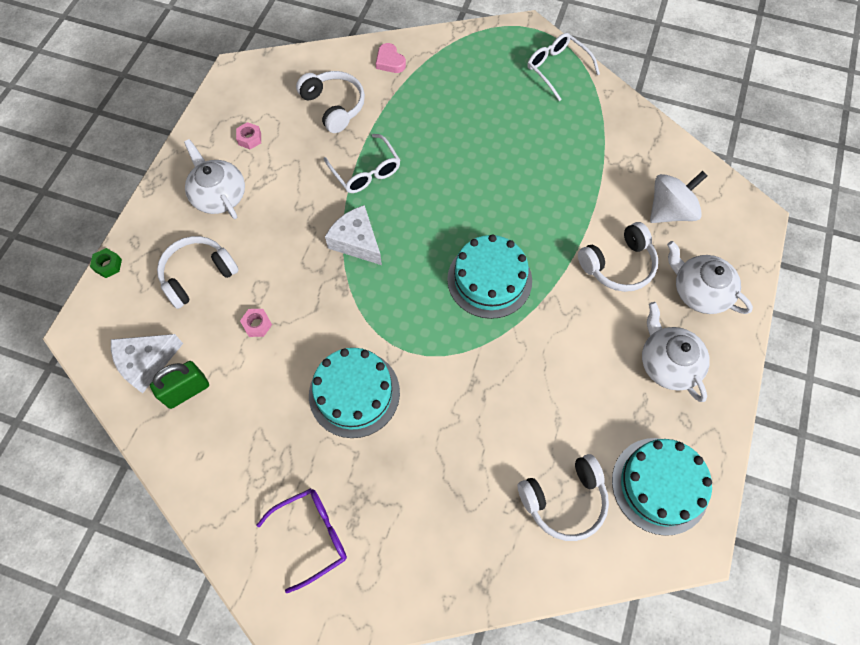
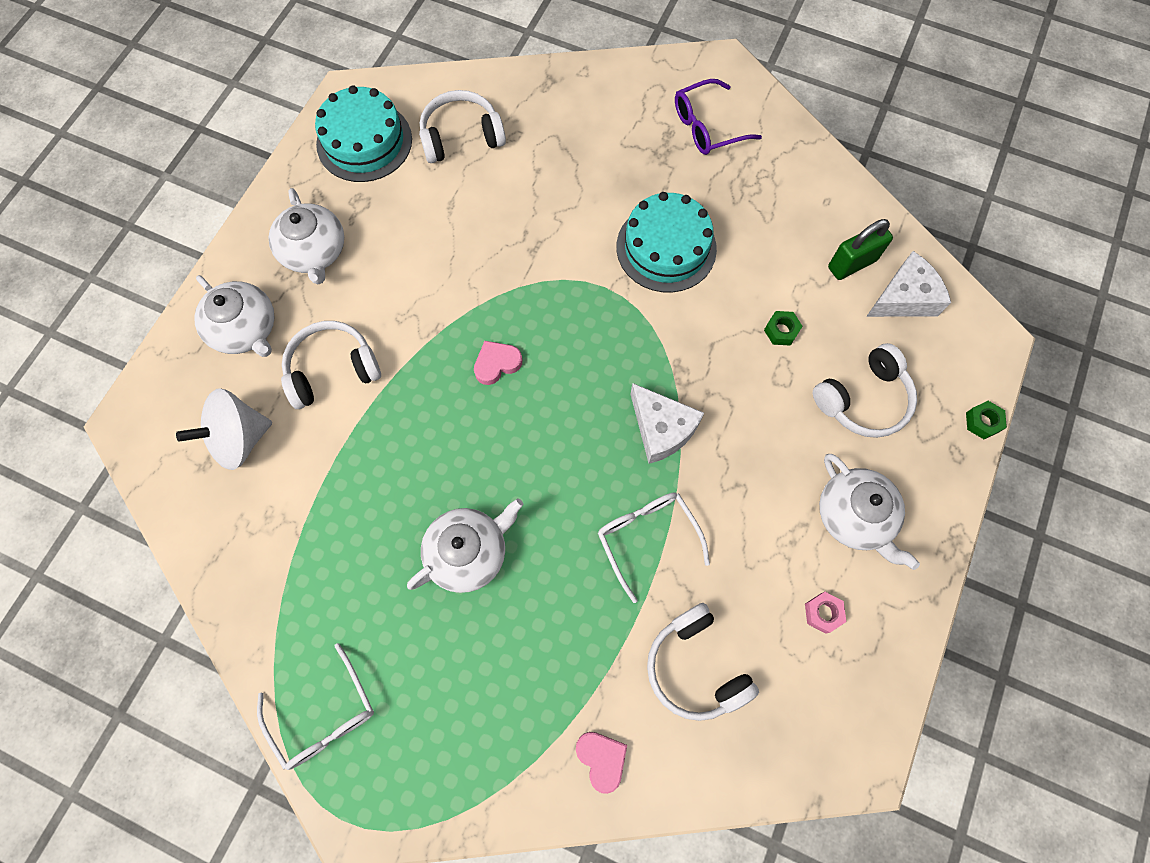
camera: 175 degrees left, 5 degrees up
pink nut [240,309,272,337] -> green nut [764,311,803,346]
turquoise cake [447,234,532,319] -> pink heart [474,341,522,385]
none -> white teapot [407,498,523,593]

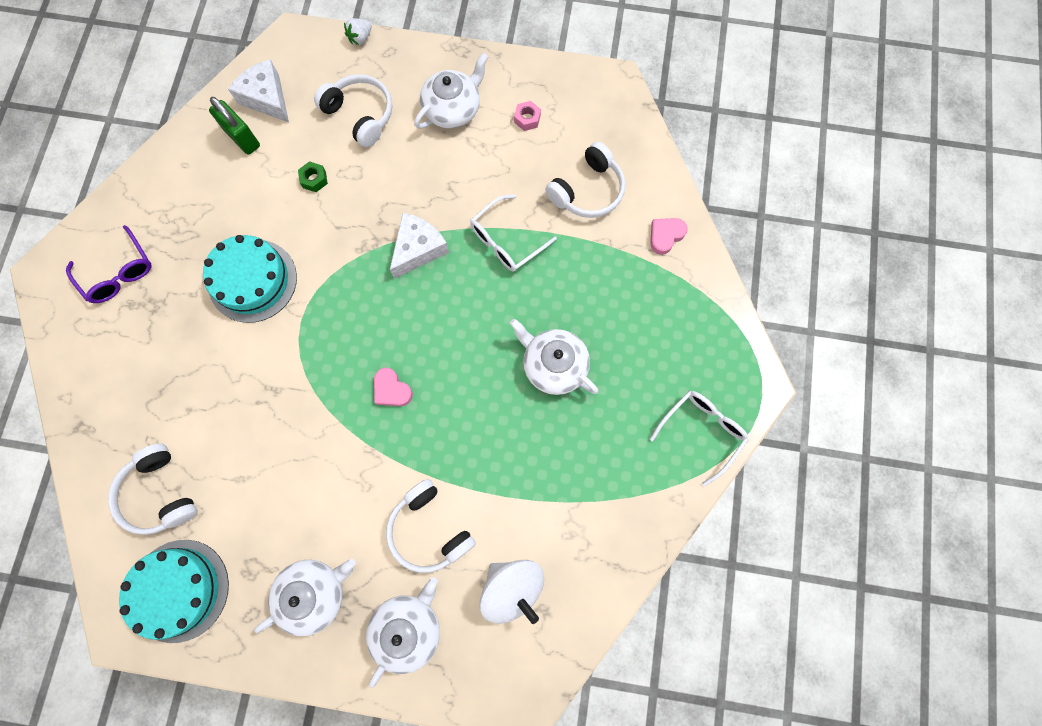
camera: 105 degrees left, 5 degrees up
green nut [966,401,1007,439] -> white strawberry [344,18,372,45]

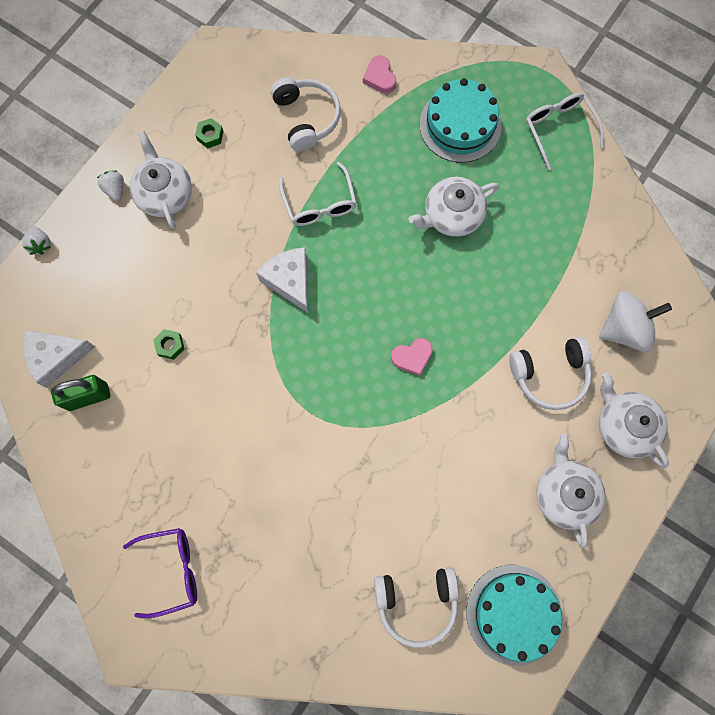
camera: 65 degrees left, 0 degrees up
turquoise cake [203,235,297,323] -> turquoise cake moved to [420,78,502,163]
white headphones [314,74,392,147] -> none
pink nut [514,101,541,131] -> green nut [195,118,224,148]
none -> white strawberry [97,170,124,201]

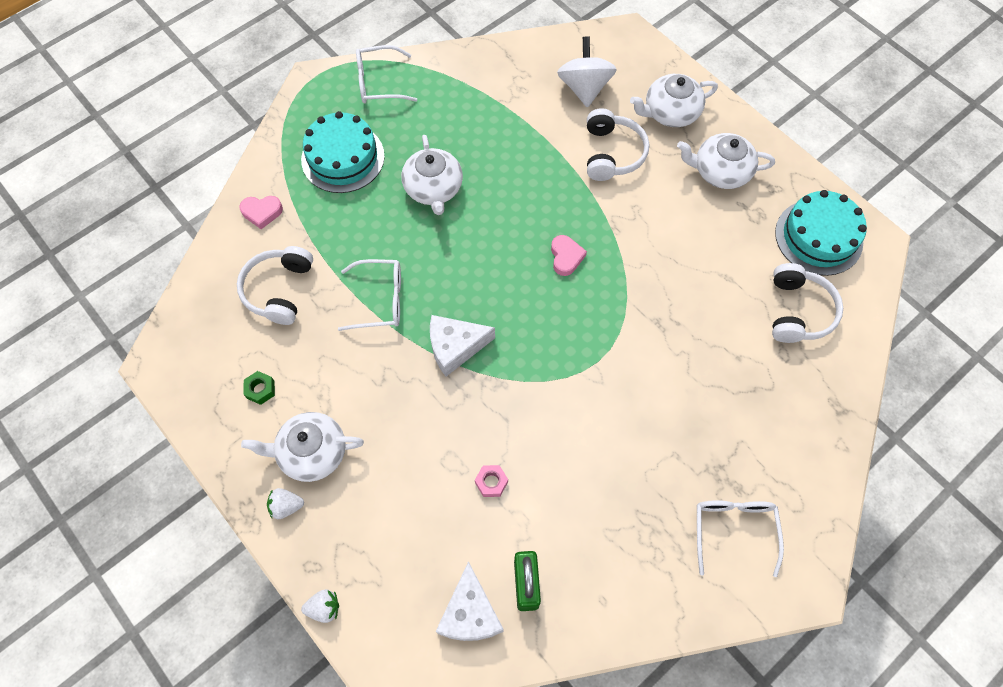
camera: 75 degrees left, 10 degrees down
purple glasses [123,528,197,618] -> white glasses [697,500,784,577]
green nut [153,329,184,360] -> pink nut [475,465,508,497]
white headphones [270,78,341,151] -> white headphones turned 75 degrees counterclockwise [237,246,313,325]

